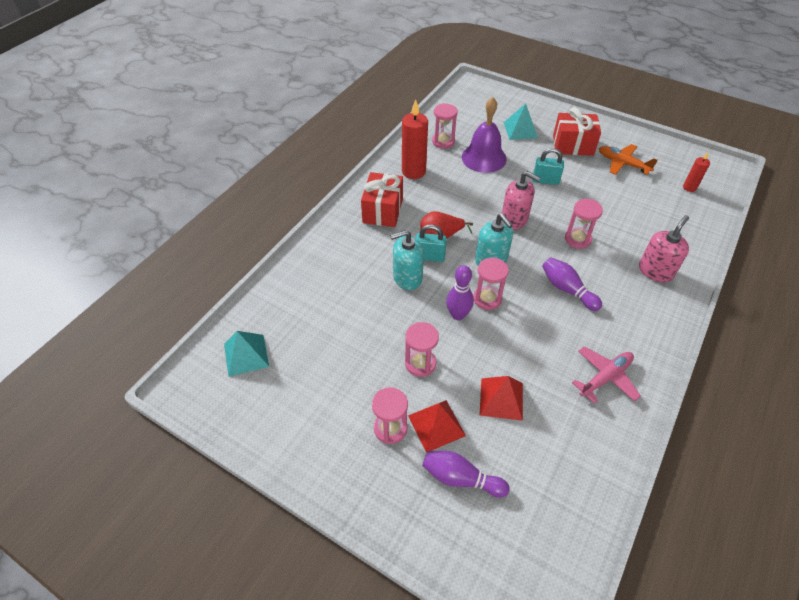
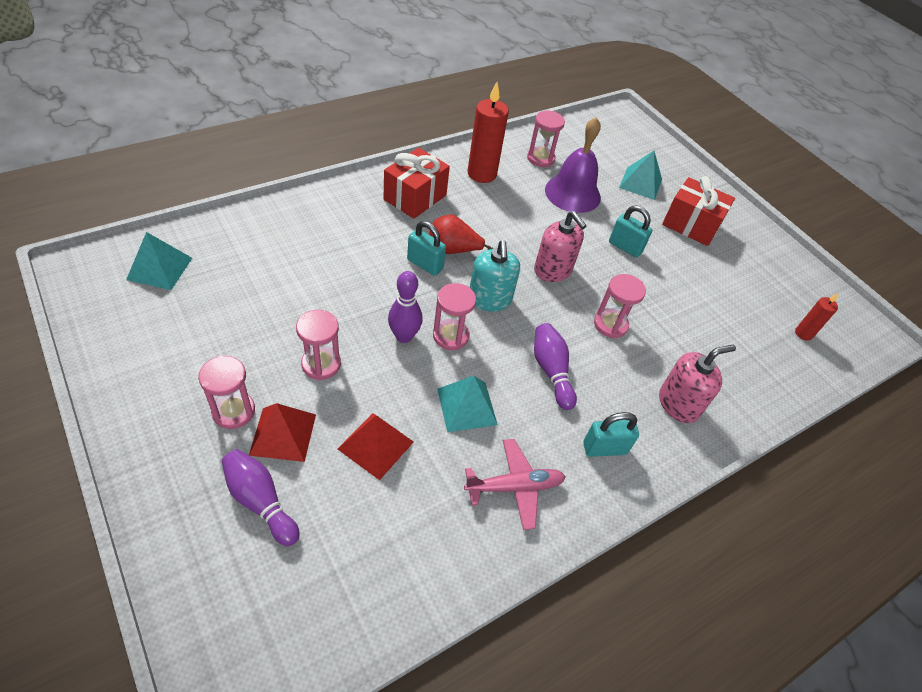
camera: 20 degrees right, 0 degrees up
turquoise soap dispenser [390,230,424,290] -> none
orange plane [599,144,658,175] -> none
none -> turquoise pyramid [437,376,498,432]
none -> turquoise padlock [583,412,639,457]

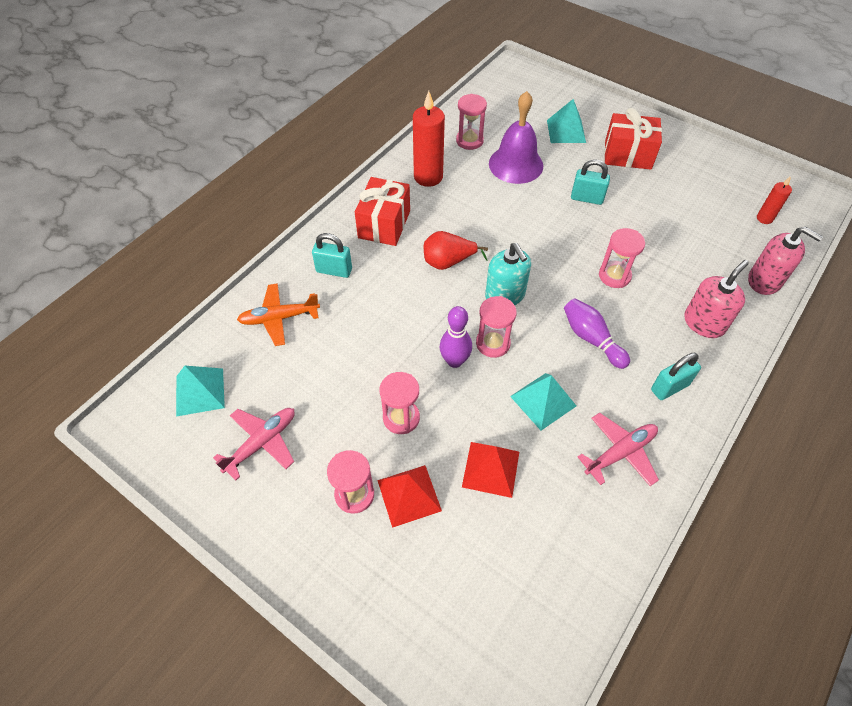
camera: 15 degrees left, 5 degrees up
purple bowling pin [222,449,299,546] -> none
turquoise padlock [407,221,446,276] -> turquoise padlock moved to [312,233,352,278]
pink soap dispenser [534,211,586,282] -> pink soap dispenser moved to [748,227,823,295]
none -> pink plane [213,408,294,481]
none -> orange plane [237,283,320,346]

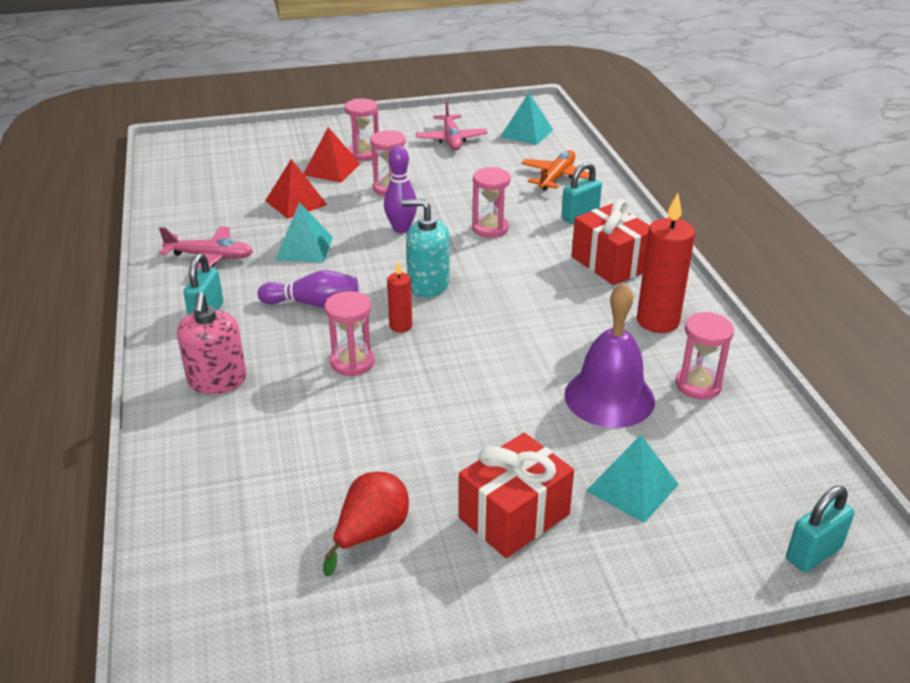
camera: 130 degrees right, 20 degrees down
red pear [424,231,488,270] -> red pear moved to [323,472,409,576]
pink hourglass [476,296,517,358] -> pink hourglass moved to [472,167,511,238]
turquoise padlock [571,160,610,205] -> turquoise padlock moved to [786,486,855,572]
pink plane [577,413,659,486] -> pink plane turned 90 degrees counterclockwise [159,226,253,271]
pink soap dispenser [748,227,823,295] -> none
red candle [757,176,792,224] -> red candle moved to [387,261,412,332]

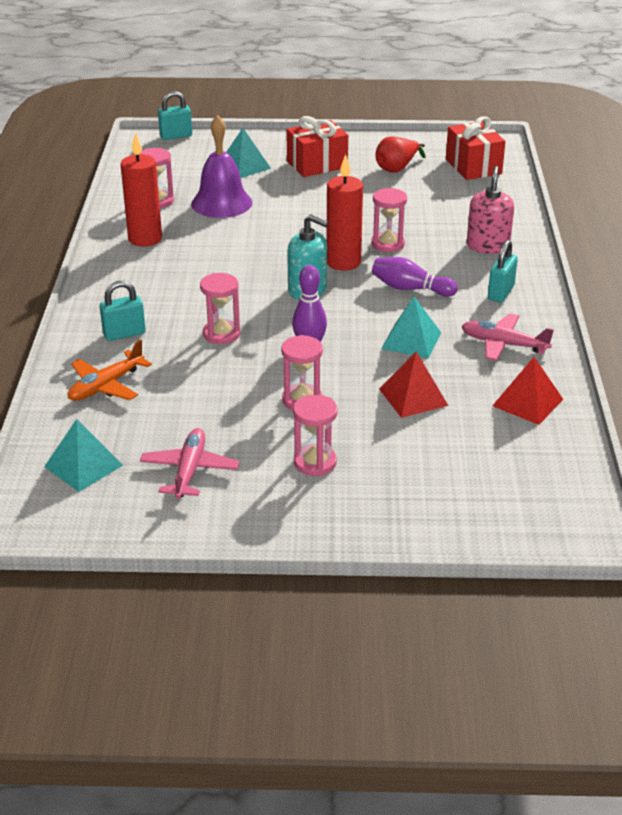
camera: 165 degrees left, 0 degrees up
red pyramid [304,127,360,183] -> red pyramid moved to [492,357,563,425]
red candle [387,261,412,332] -> red candle [326,154,363,271], size x1.88
red gift [571,199,650,285] -> red gift moved to [446,116,506,180]

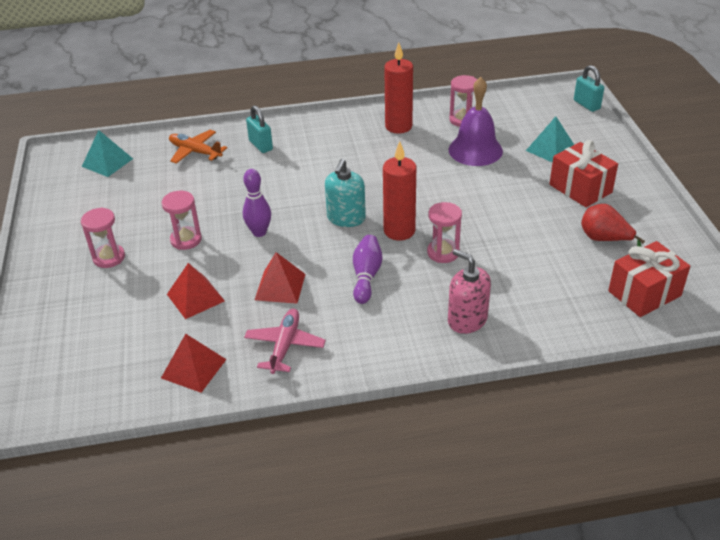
camera: 80 degrees right, 5 degrees up
pink plane [140,428,239,499] -> none
pink hourglass [200,273,240,344] -> none
turquoise pyramid [381,296,441,358] -> red pyramid [255,252,305,304]
pink soap dispenser [467,166,514,254] -> pink soap dispenser turned 135 degrees counterclockwise [448,249,491,334]
turquoise padlock [488,240,518,302] -> none

